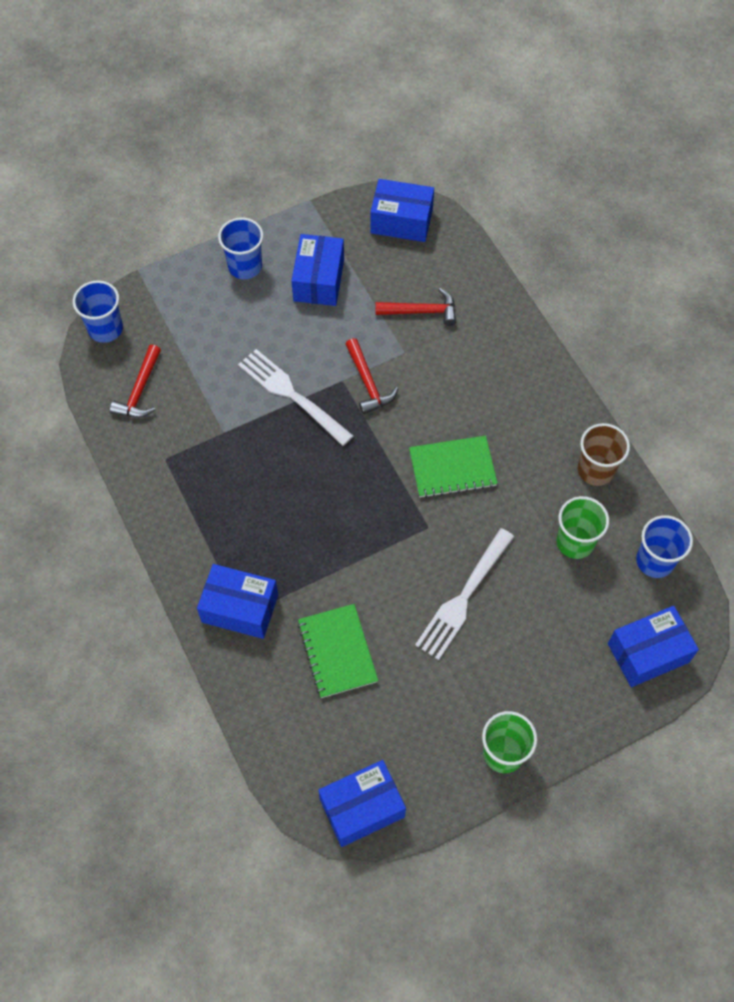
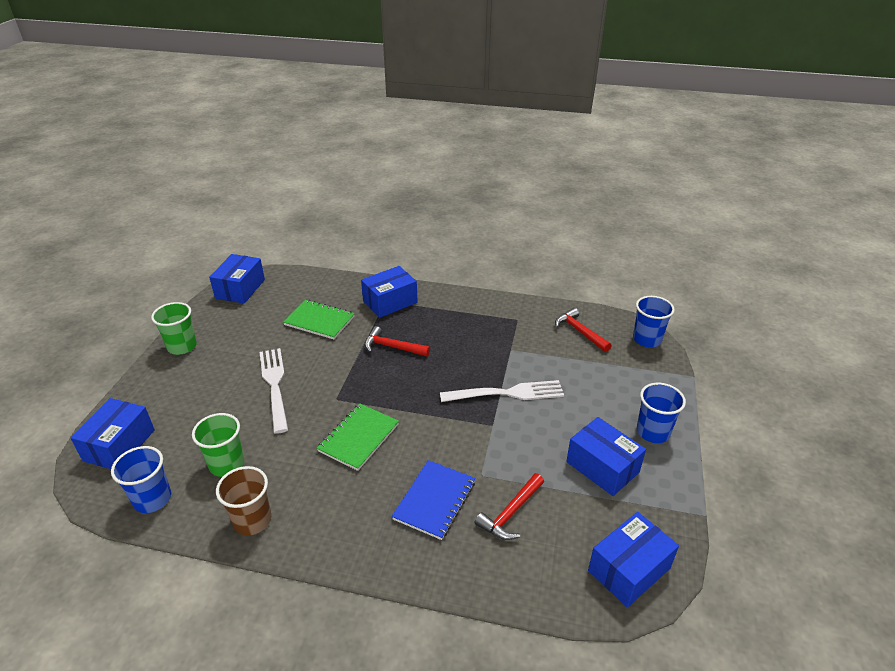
camera: 130 degrees right, 25 degrees down
red hammer [346,338,398,414] -> red hammer moved to [365,326,430,356]
none -> blue notebook [392,460,476,540]

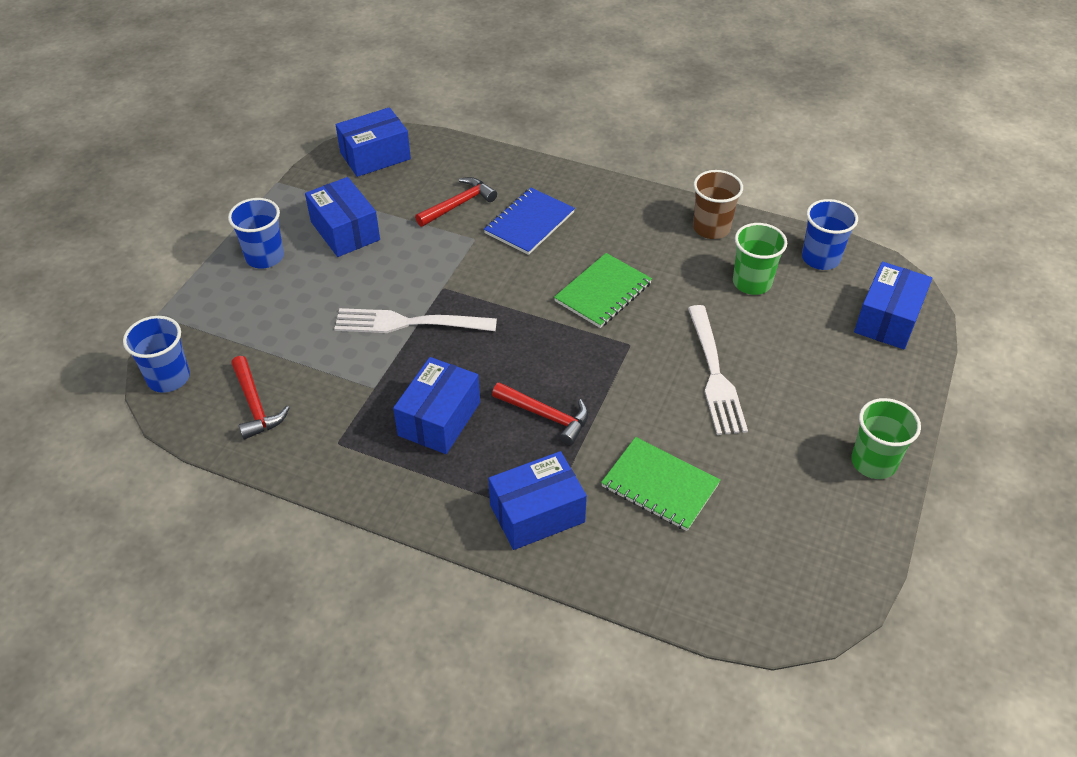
camera: 170 degrees left, 10 degrees up
blue box [209,254,265,304] -> blue box moved to [393,357,480,454]

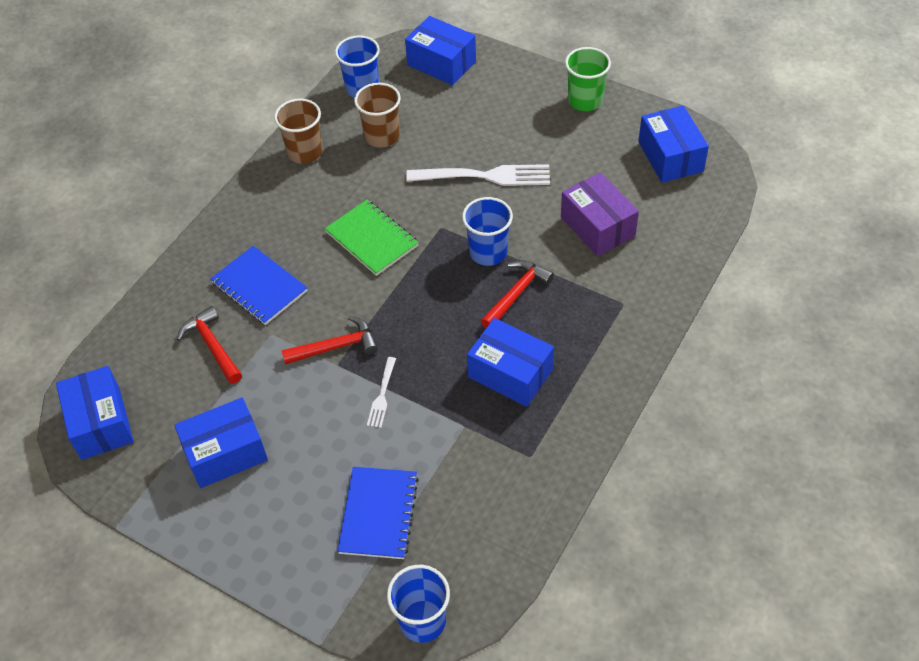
camera: 80 degrees left, 5 degrees up
blue cup [228,198,284,269] -> blue cup moved to [462,197,513,266]
red hammer [231,356,289,440] -> red hammer moved to [281,316,378,365]
white fork [334,308,497,333] -> white fork [367,357,396,428], size x0.50
blue box [488,451,587,550] -> blue box moved to [638,105,709,183]
green notebook [601,437,721,531] -> purple box [561,172,639,256]
green cup [733,223,787,295] -> brown cup [354,83,401,148]
none -> blue notebook [337,467,419,559]

